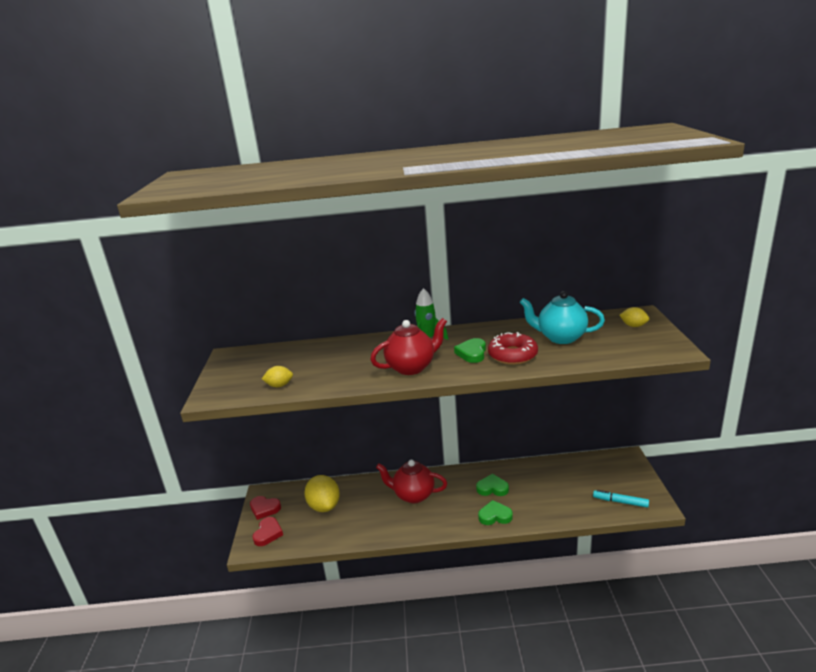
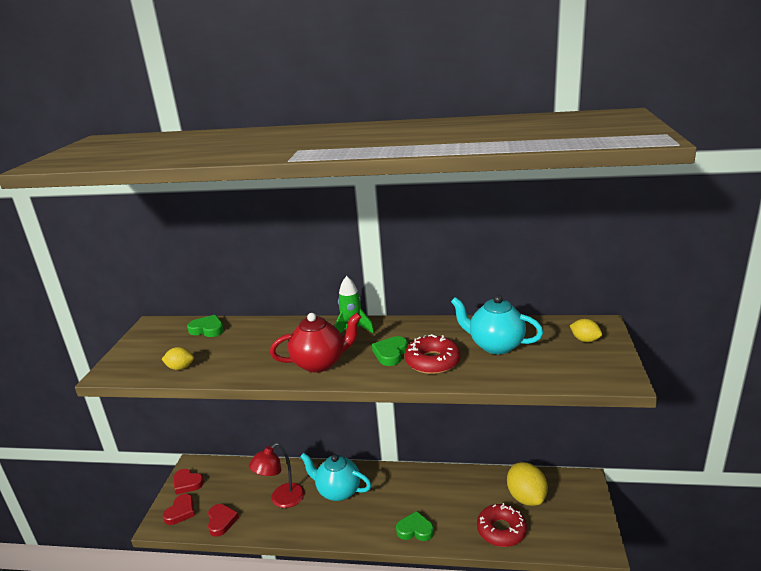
camera: 10 degrees right, 0 degrees up
yellow lemon [305,475,340,512] -> yellow lemon moved to [507,462,548,506]
red teapot [376,460,447,503] -> turquoise teapot [300,453,371,501]
green heart [476,474,509,496] -> green heart moved to [187,315,224,337]
turquoise marker [593,490,649,508] -> none
none -> red heart [208,504,239,537]
none -> red lamp [249,443,305,508]
none -> red donut [477,503,527,547]

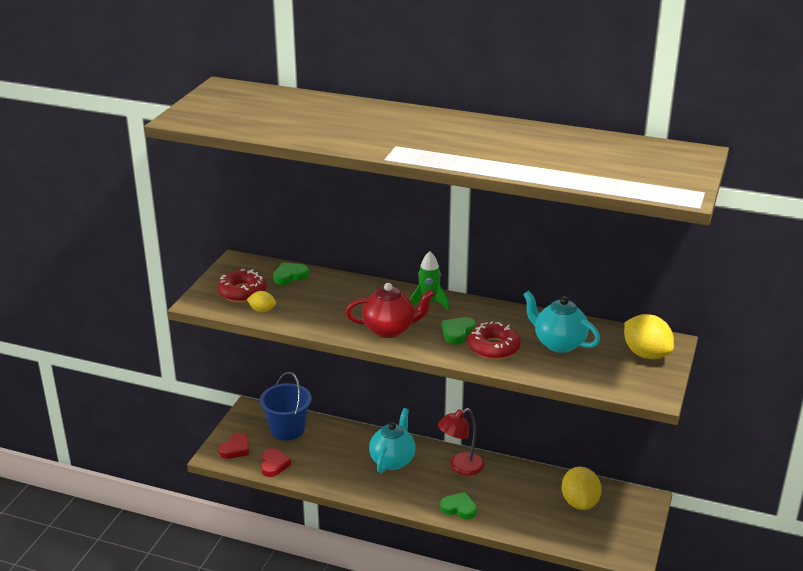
camera: 10 degrees right, 5 degrees up
red heart [173,469,204,494] -> none
green heart [187,315,224,337] -> green heart turned 60 degrees counterclockwise [273,262,309,285]
red lamp [249,443,305,508] -> red lamp moved to [438,408,484,475]
turquoise teapot [300,453,371,501] -> turquoise teapot turned 75 degrees clockwise [369,408,415,473]
red donut [477,503,527,547] -> red donut moved to [217,269,267,302]
yellow lemon [570,319,602,342] -> yellow lemon [624,314,674,359], size x1.92
none -> blue bucket [260,372,312,440]

